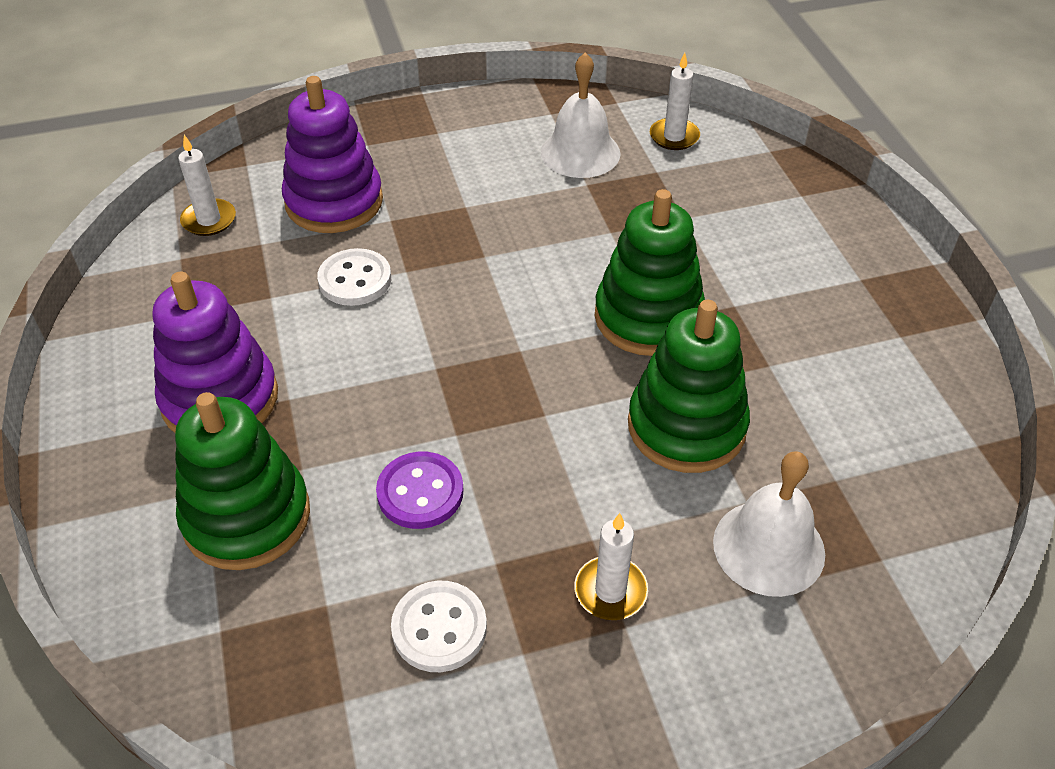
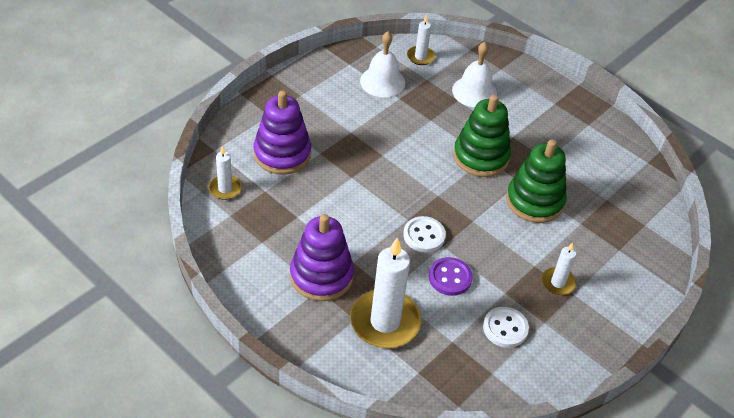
camera: 35 degrees left, 0 degrees up
green stacking toy [175,392,310,570] -> white candle [350,238,421,348]
white button [317,248,391,306] -> white button moved to [403,216,446,253]
white bell [713,451,825,597] -> white bell moved to [452,42,497,108]

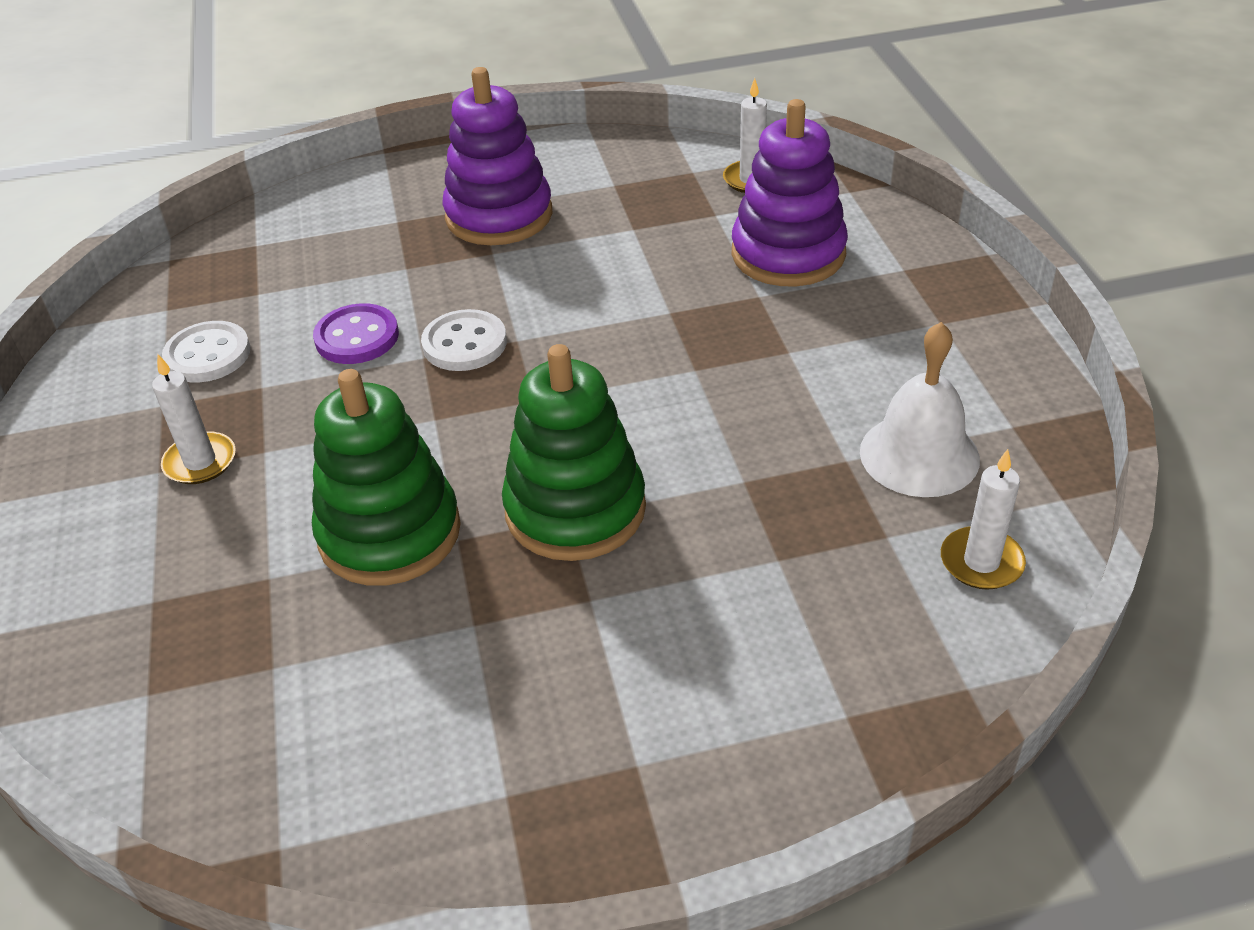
camera: 130 degrees right, 5 degrees down
white candle [350,238,421,348] -> none
white bell [452,42,497,108] -> none

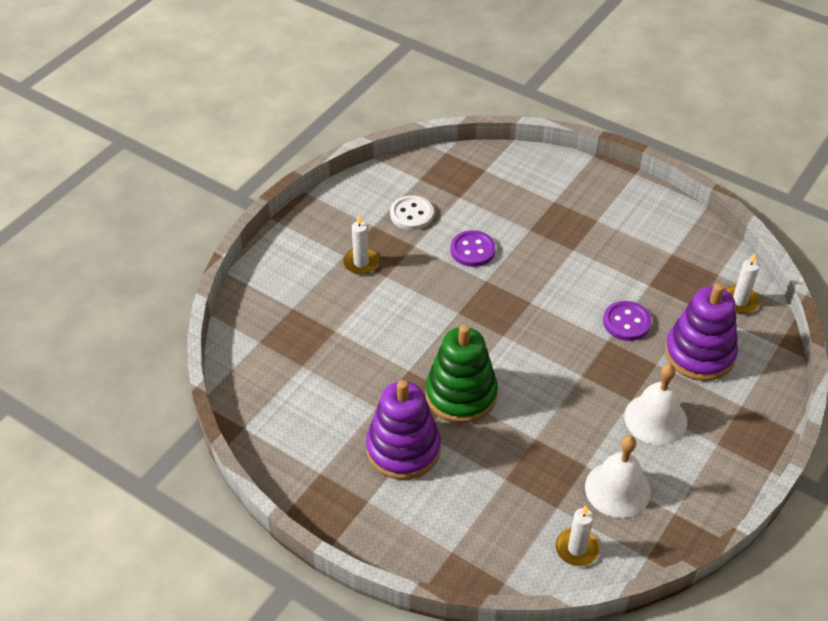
camera: 45 degrees right, 5 degrees up
green stacking toy [312,369,461,586] -> none
white button [421,309,507,371] -> none
purple stacking toy [442,67,552,245] -> purple stacking toy moved to [366,380,441,480]
none -> purple button [603,301,651,341]
none -> white bell [624,364,687,445]

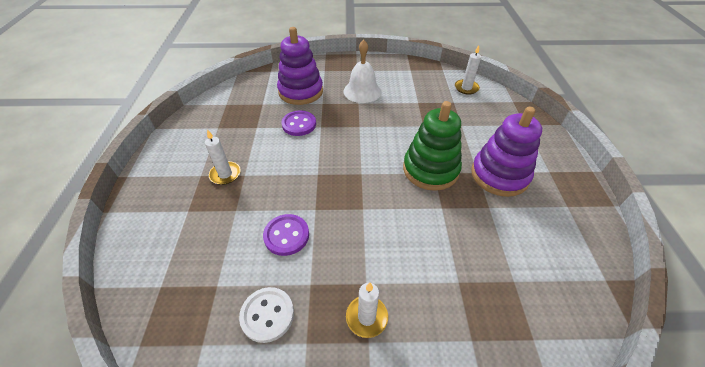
camera: 125 degrees left, 0 degrees up
white bell [585,435,651,518] -> none
white candle [725,254,760,313] -> white candle moved to [205,130,241,185]

